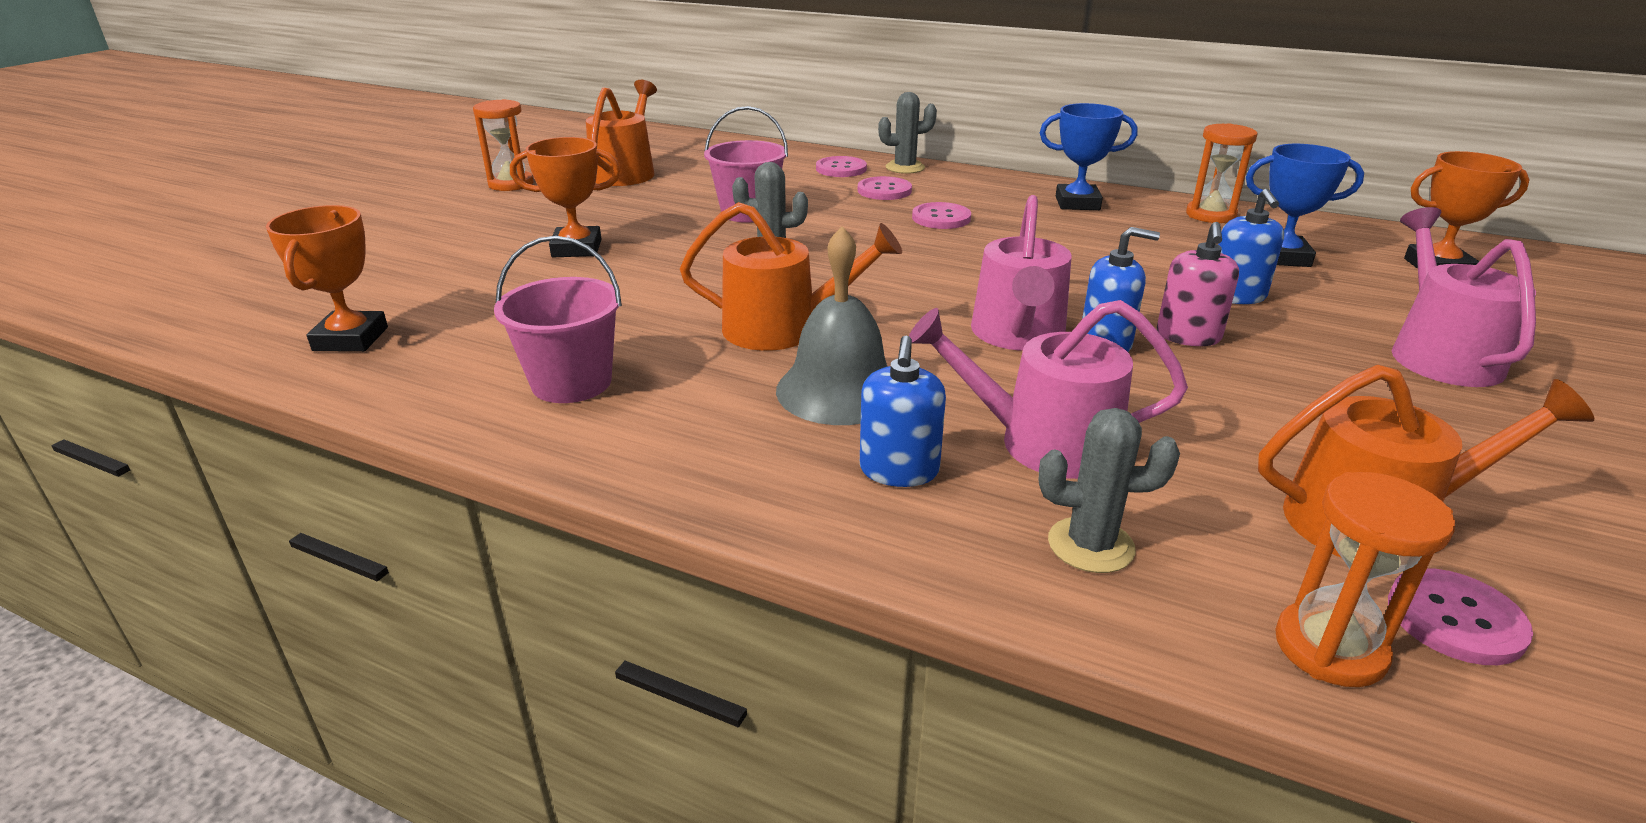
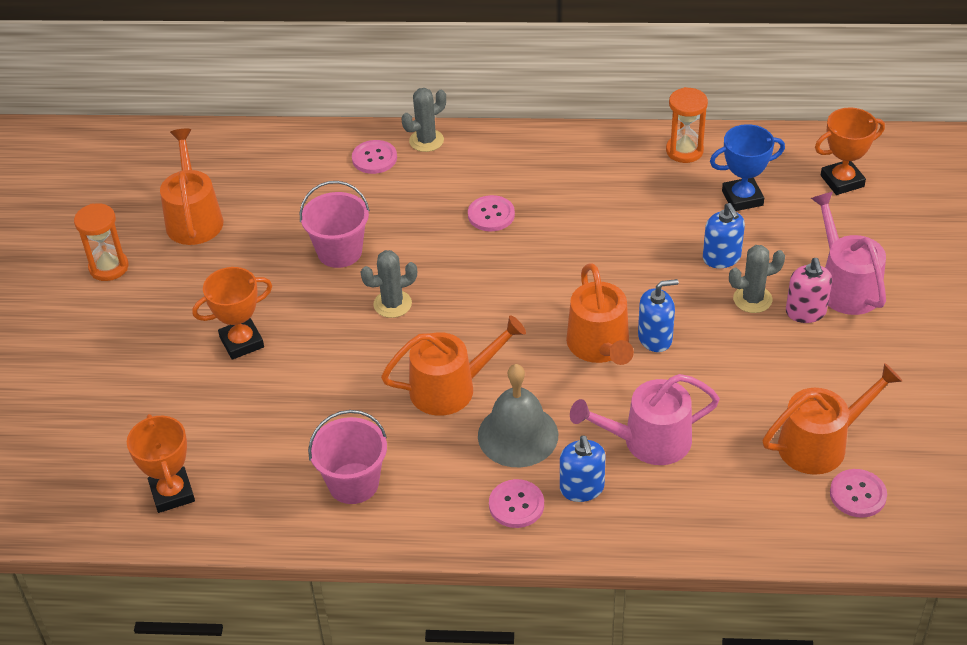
camera: 20 degrees left, 15 degrees up
pink button [858,176,912,200] -> pink button moved to [489,479,544,528]
pink watering can [971,195,1072,351] -> orange watering can [566,263,634,365]
grey cactus [1039,408,1180,573] -> grey cactus moved to [729,245,785,313]
blue trophy [1040,103,1137,210] -> none
pink soap dispenser [1157,222,1239,346] -> pink soap dispenser moved to [786,258,832,323]
orange hourglass [1275,472,1455,687] -> none

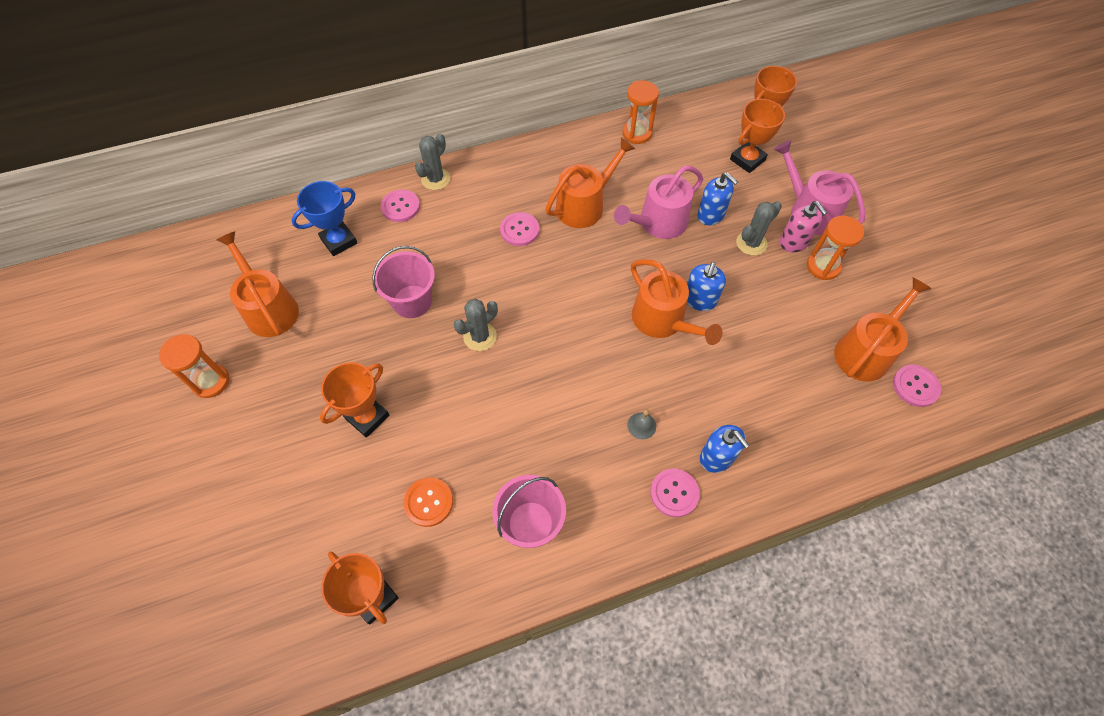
camera: 25 degrees left, 15 degrees up
orange watering can [381,315,526,416] -> orange watering can moved to [545,138,635,228]
grey bell [478,364,558,467] -> grey bell [627,409,656,440], size x0.42
pink watering can [570,374,720,465] -> pink watering can moved to [614,166,703,239]
blue soap dispenser [638,279,679,352] -> blue soap dispenser turned 150 degrees clockwise [687,262,726,311]
blue trophy [710,124,785,211] -> blue trophy moved to [291,181,357,256]
none -> orange button [404,477,453,527]
none -> orange trophy [730,99,785,173]
none -> orange hourglass [807,215,864,280]

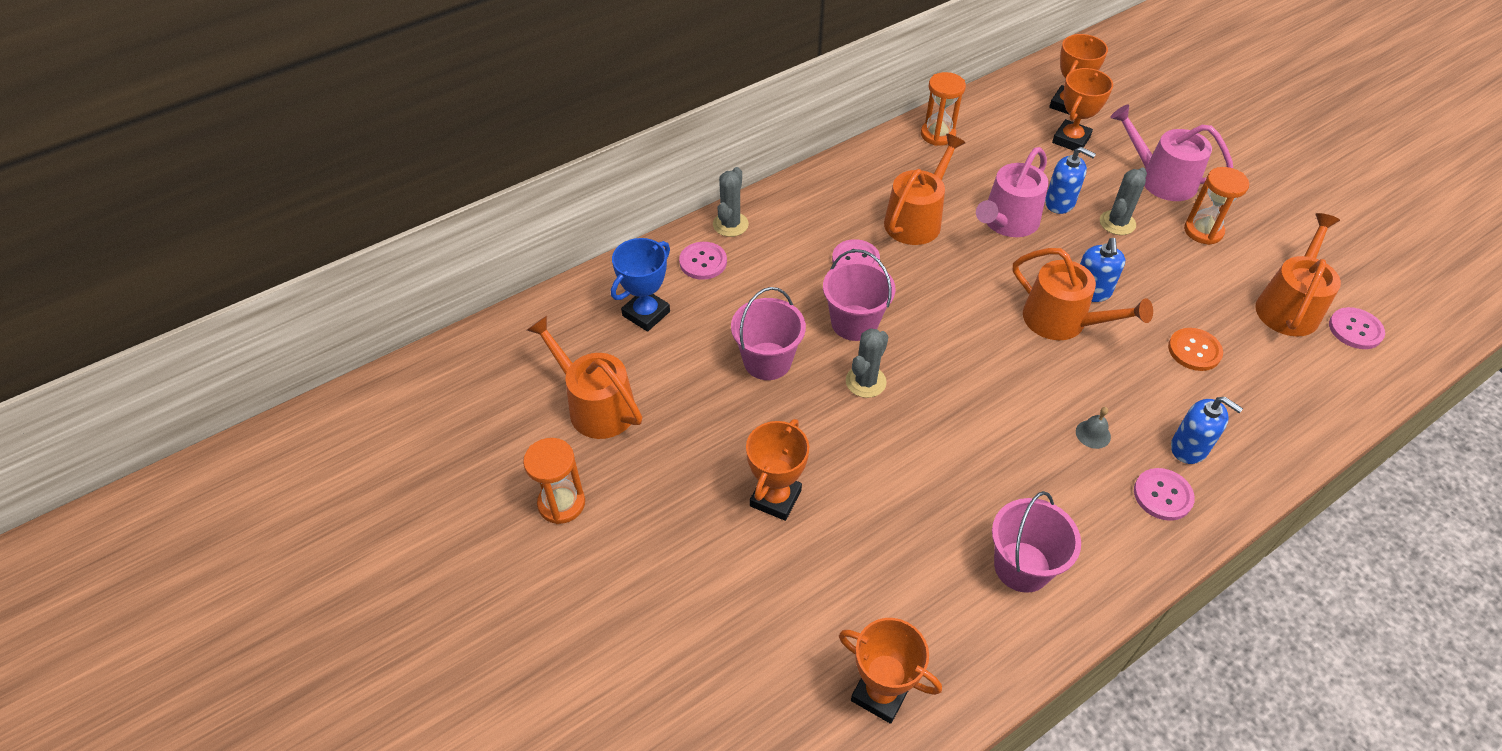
camera: 15 degrees left, 10 degrees down
orange button [404,477,453,527] -> orange button moved to [1168,328,1223,371]
pink soap dispenser [780,201,827,252] -> none
none -> pink bucket [823,249,895,341]

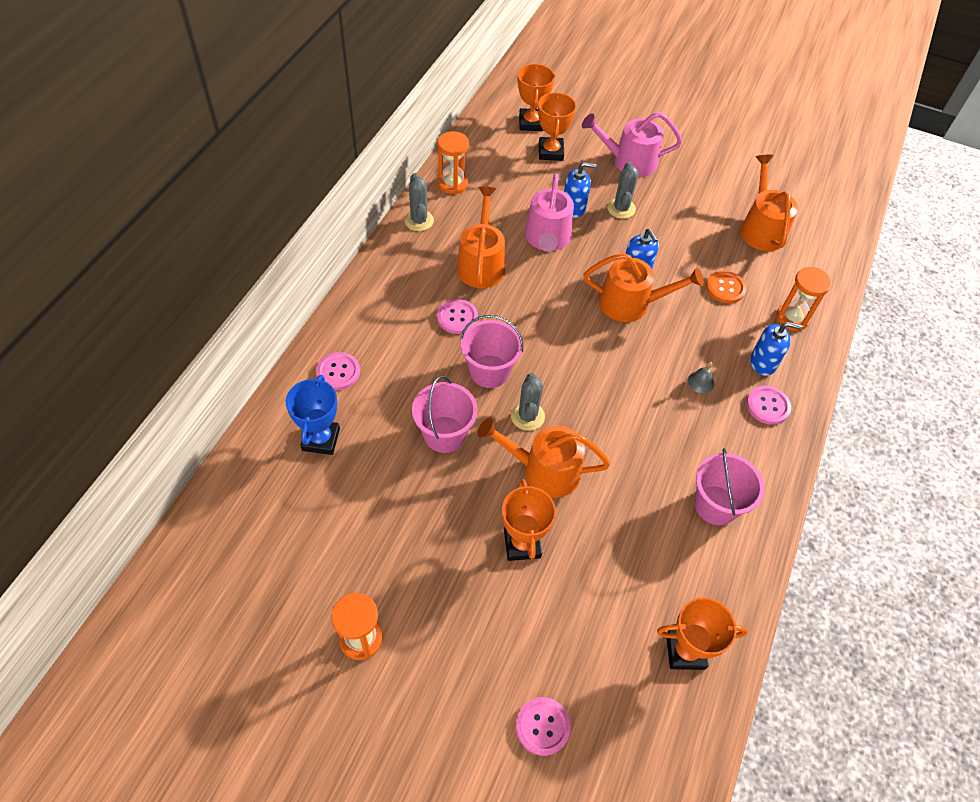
camera: 35 degrees left, 5 degrees up
orange watering can [527,316,642,439] -> orange watering can moved to [477,418,610,498]
grey cactus [713,167,749,237] -> grey cactus moved to [404,173,434,231]
orange hourglass [1184,167,1249,245] -> orange hourglass moved to [777,267,831,331]
pink button [1329,307,1385,349] -> pink button moved to [516,697,571,756]

